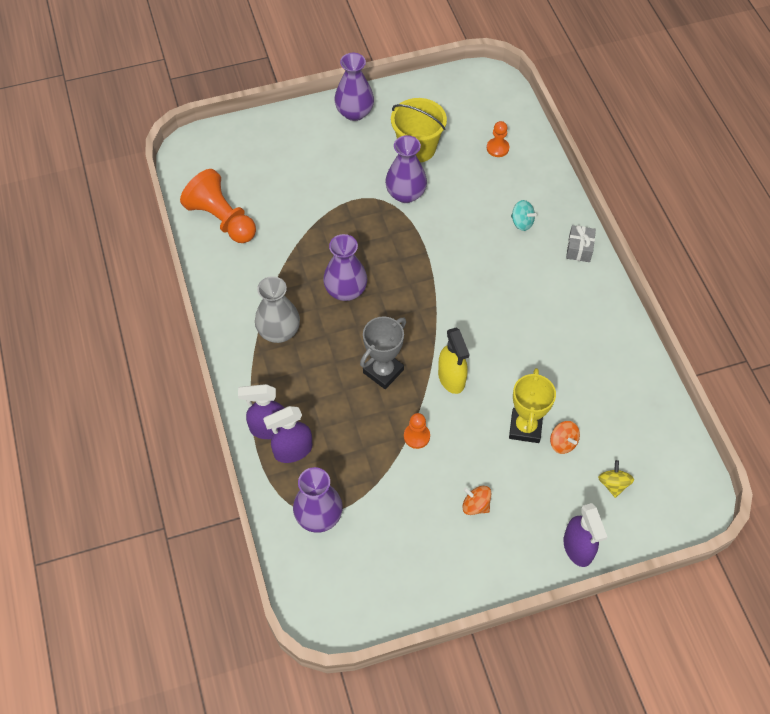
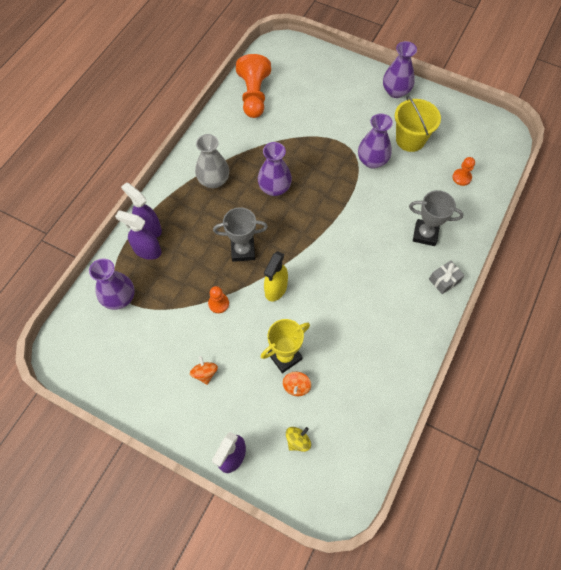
camera: 45 degrees right, 5 degrees up
turquoise spinning top [511,200,537,231] -> grey trophy [409,190,464,246]

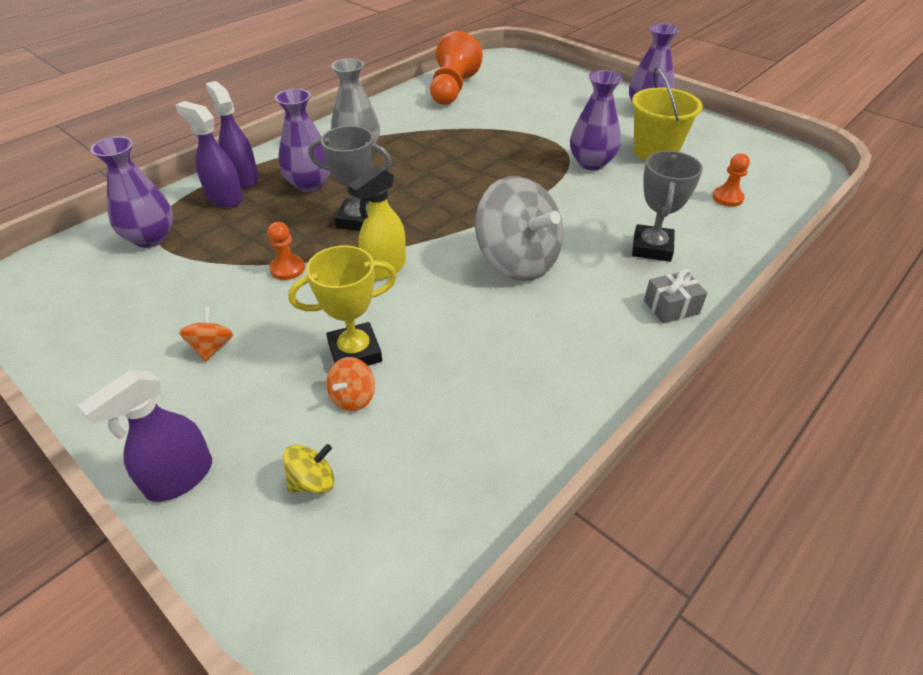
camera: 15 degrees right, 20 degrees down
purple vase [258,142,292,196] -> purple vase moved to [275,89,331,192]
grey trophy [409,190,464,246] -> grey trophy turned 75 degrees clockwise [632,151,703,262]
none -> grey spinning top [475,176,563,281]

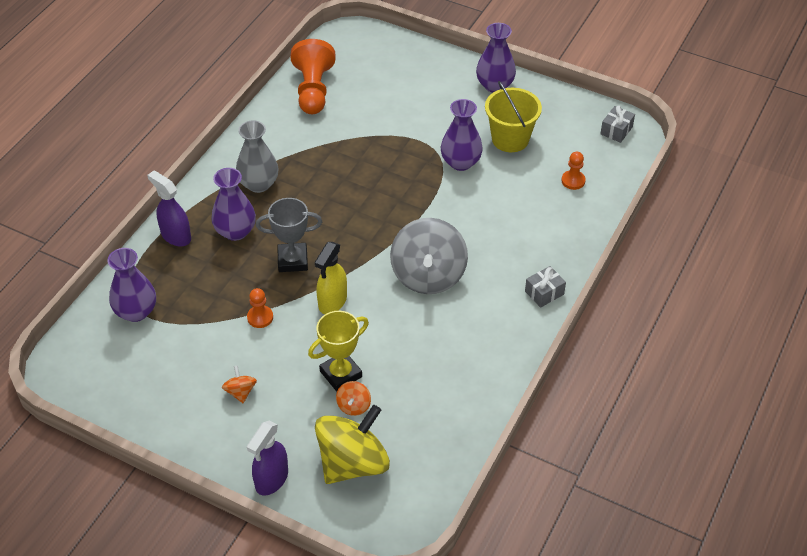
camera: 15 degrees left, 5 degrees up
purple spray bottle [175,101,243,208] -> none
yellow spinning top [283,444,335,494] -> yellow spinning top [315,405,390,484], size x2.34
grey spinning top [475,176,563,281] -> grey spinning top turned 60 degrees clockwise [390,218,468,294]
grey trophy [632,151,703,262] -> none
none -> grey gift [600,106,635,143]

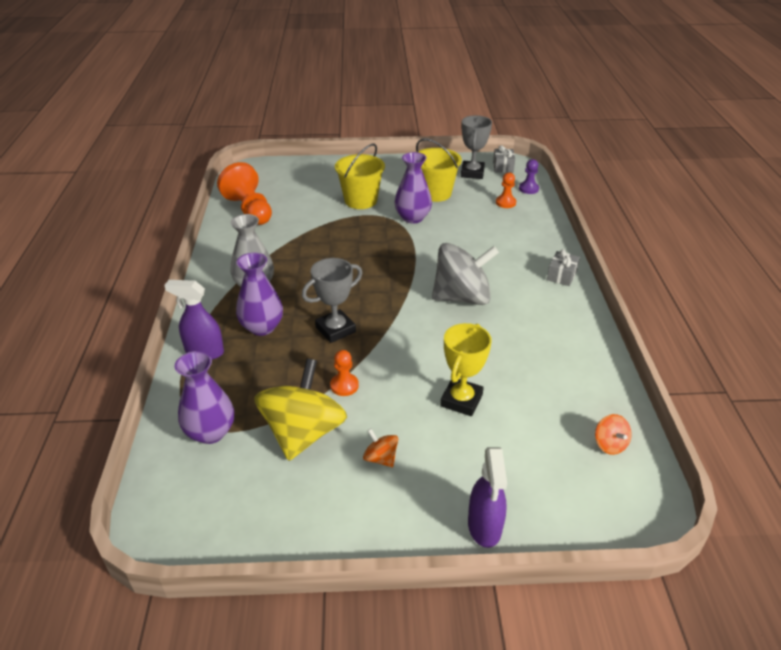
camera: 30 degrees left, 10 degrees down
yellow spray bottle [315,242,347,314] -> none
yellow spinning top [315,405,390,484] -> yellow spinning top moved to [254,358,347,461]
orange spinning top [336,381,371,416] -> orange spinning top moved to [595,414,632,455]
grey spinning top [390,218,468,294] -> grey spinning top turned 75 degrees counterclockwise [432,243,499,305]
purple vase [476,23,516,93] -> none
none -> yellow bucket [335,143,385,209]
none -> grey trophy [461,115,492,179]
none -> purple pawn [519,159,539,194]

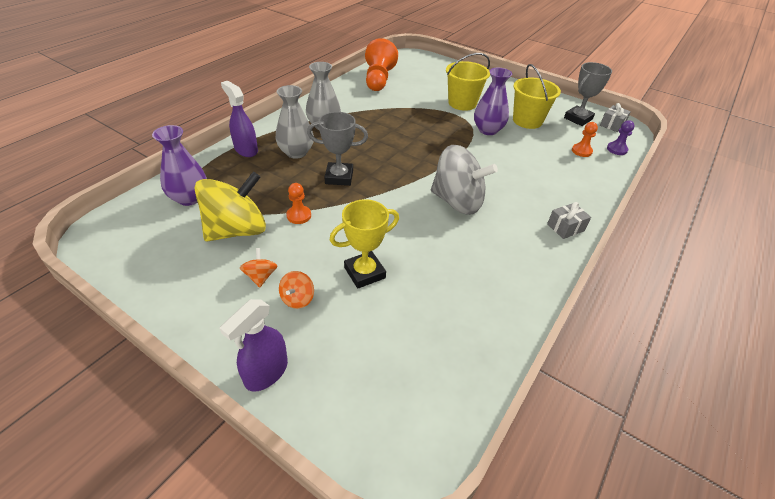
camera: 35 degrees right, 5 degrees up
purple vase [236,252,283,336] -> grey vase [275,85,314,159]
orange spinning top [595,414,632,455] -> orange spinning top moved to [279,271,314,309]

